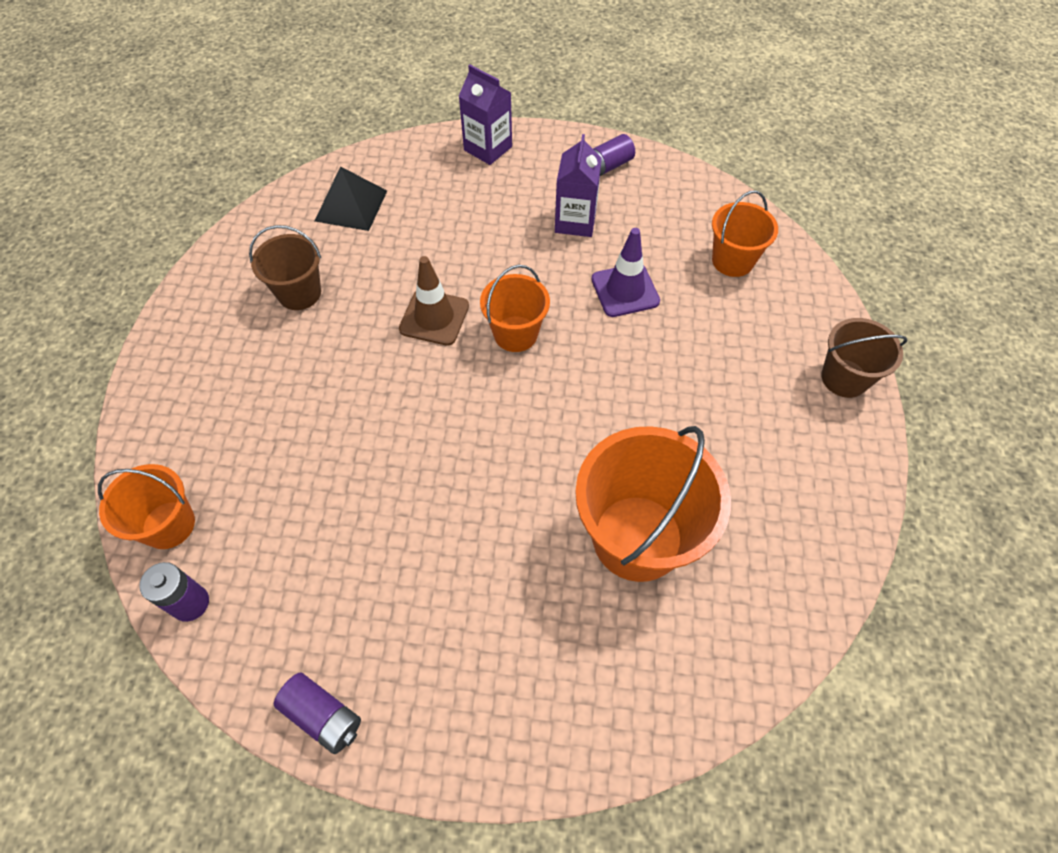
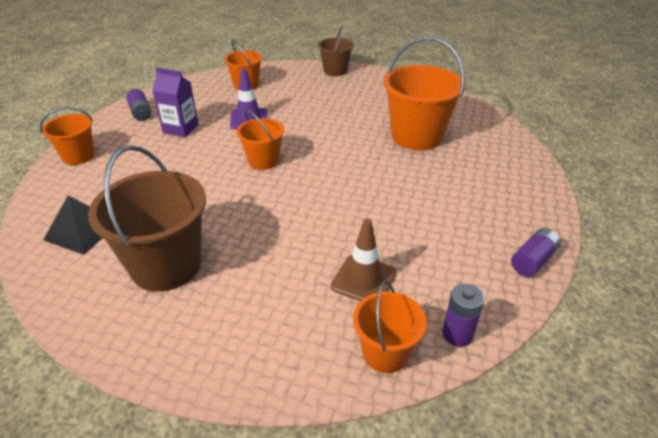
camera: 80 degrees left, 20 degrees down
brown bucket [249,225,321,310] -> brown bucket [88,145,206,292], size x1.76
brown traffic cone [399,256,469,346] -> brown traffic cone moved to [331,219,396,301]
purple carton [459,65,512,165] -> orange bucket [40,107,94,165]

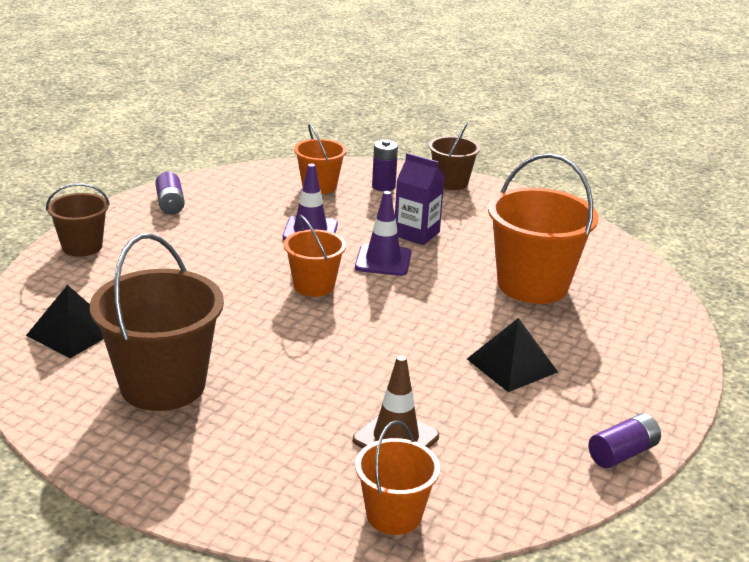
camera: 10 degrees right, 10 degrees down
orange bucket [40,107,94,165] -> brown bucket [46,183,110,257]
purple carton [152,68,199,137] -> purple carton moved to [395,153,444,245]
purple battery [442,284,484,347] -> purple battery moved to [372,140,398,191]
none -> purple traffic cone [355,191,411,276]
none -> black pyramid [467,318,558,392]

